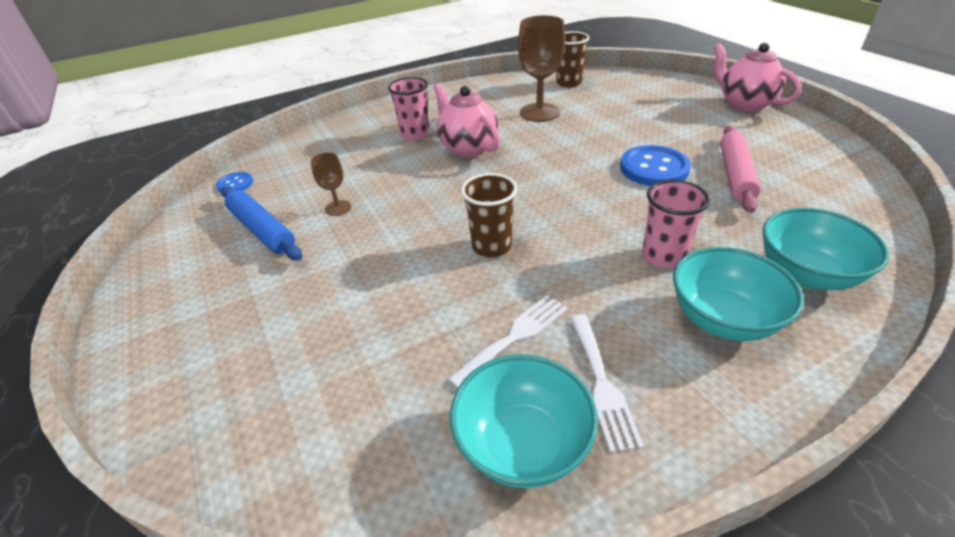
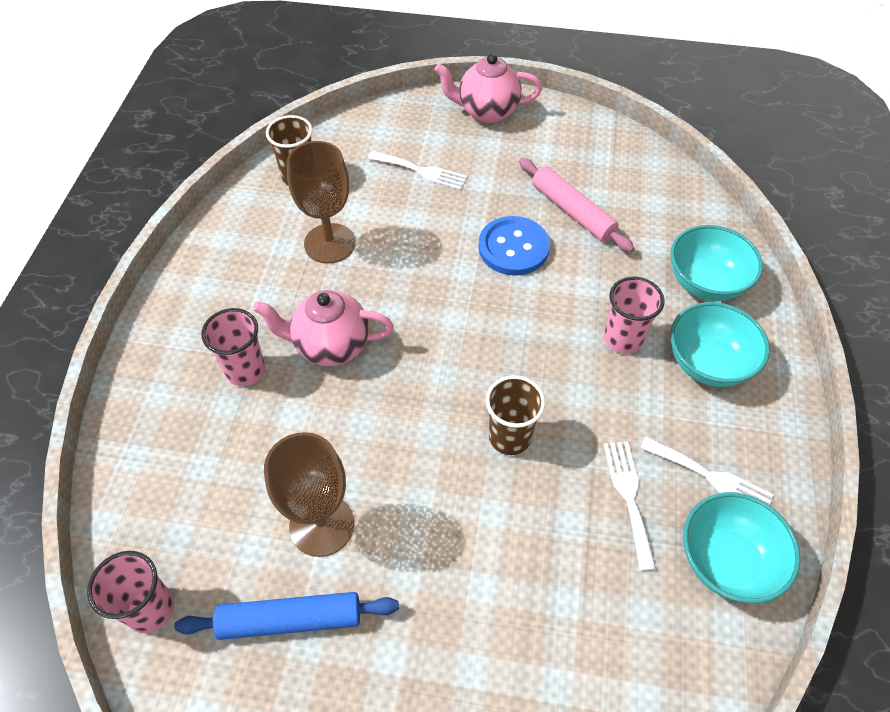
camera: 55 degrees left, 15 degrees up
blue button [216,172,253,193] -> pink cup [87,551,174,633]
brown goblet [311,152,351,216] -> brown goblet [264,432,354,557], size x1.95
none -> white fork [368,151,467,190]

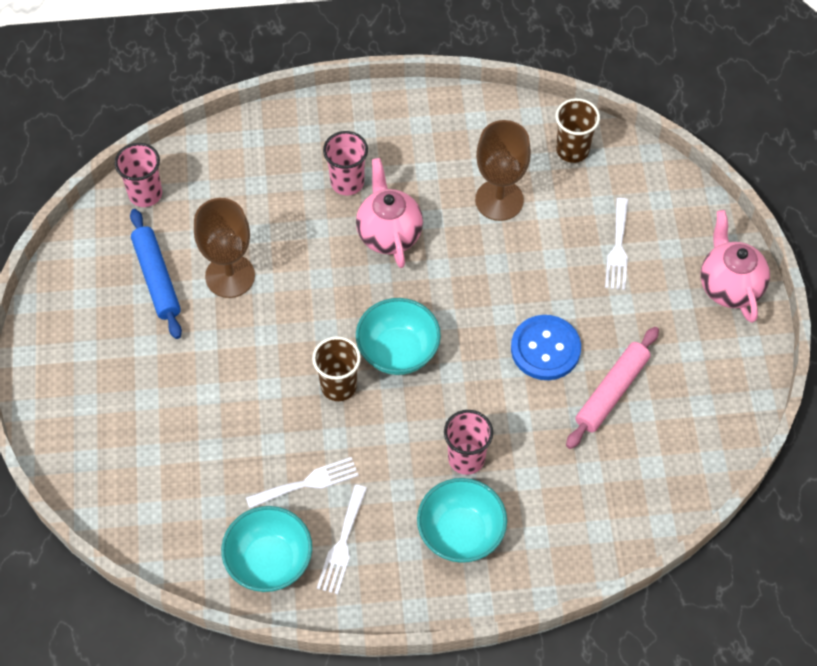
camera: 75 degrees right, 5 degrees up
turquoise bowl [670,225,763,301] -> turquoise bowl moved to [356,298,441,375]

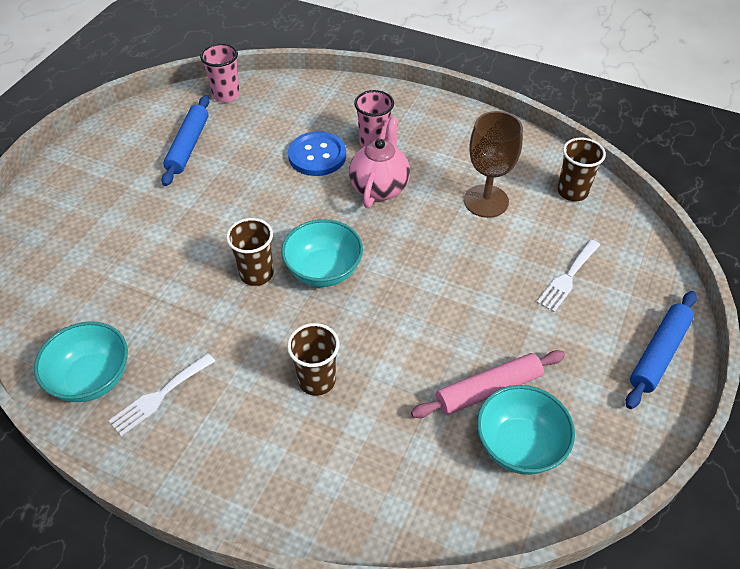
camera: 30 degrees right, 10 degrees down
brown goblet [194,198,255,298] -> none
white fork [246,457,359,509] -> none
turquoise bowl [417,478,507,563] -> turquoise bowl moved to [477,385,575,475]
pink cup [444,410,493,475] -> brown cup [287,323,339,396]
blue button [511,315,581,380] -> blue button moved to [288,131,346,176]
pink teapot [701,210,770,323] -> blue rolling pin [626,291,697,409]

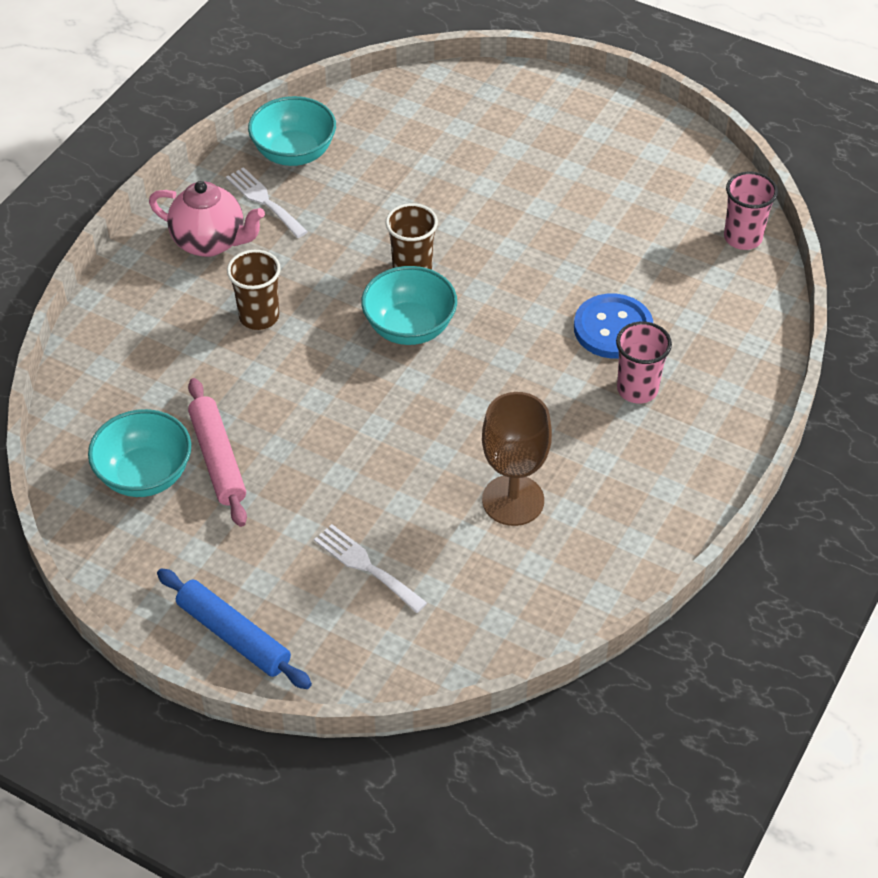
camera: 95 degrees right, 0 degrees up
blue rolling pin [161,95,210,186] -> none
pink teapot [349,117,410,208] -> pink teapot moved to [149,181,265,257]
brown cup [557,137,606,201] -> none

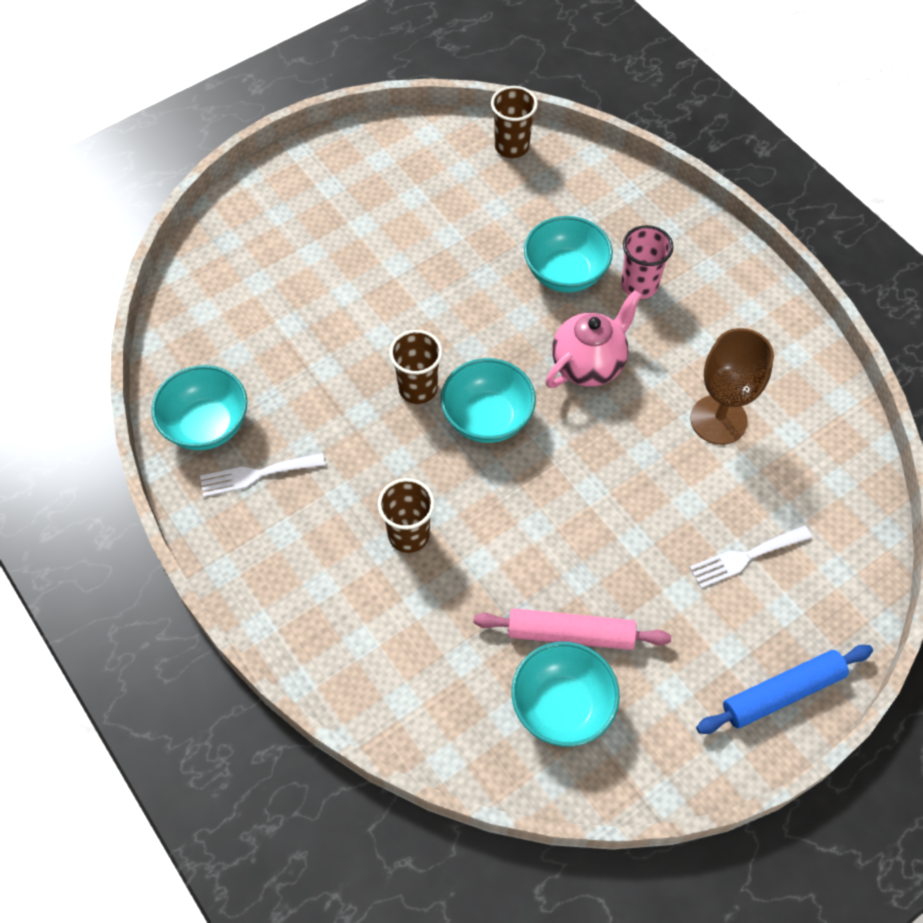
camera: 65 degrees left, 10 degrees up
pink teapot [149,181,265,257] -> pink teapot moved to [546,290,642,388]
blue button [574,293,653,359] -> turquoise bowl [524,216,613,293]
pink cup [724,172,778,250] -> brown cup [491,86,538,158]

